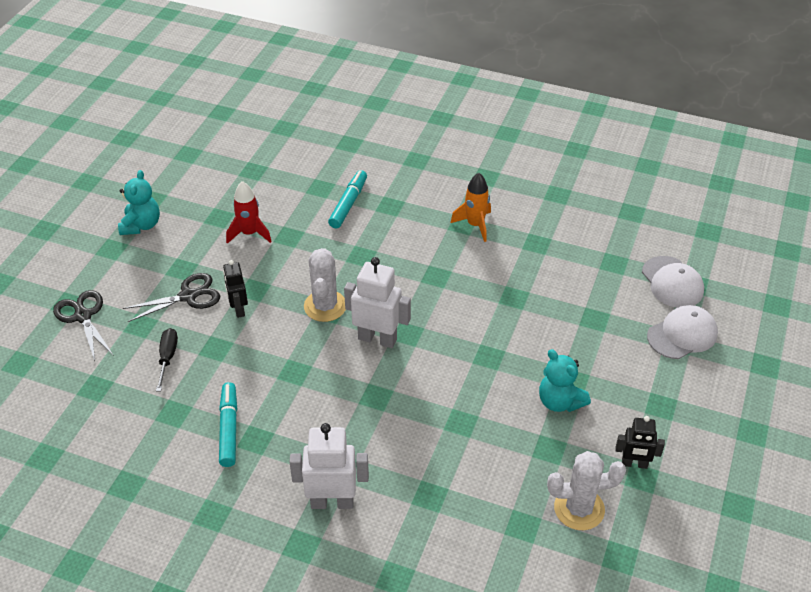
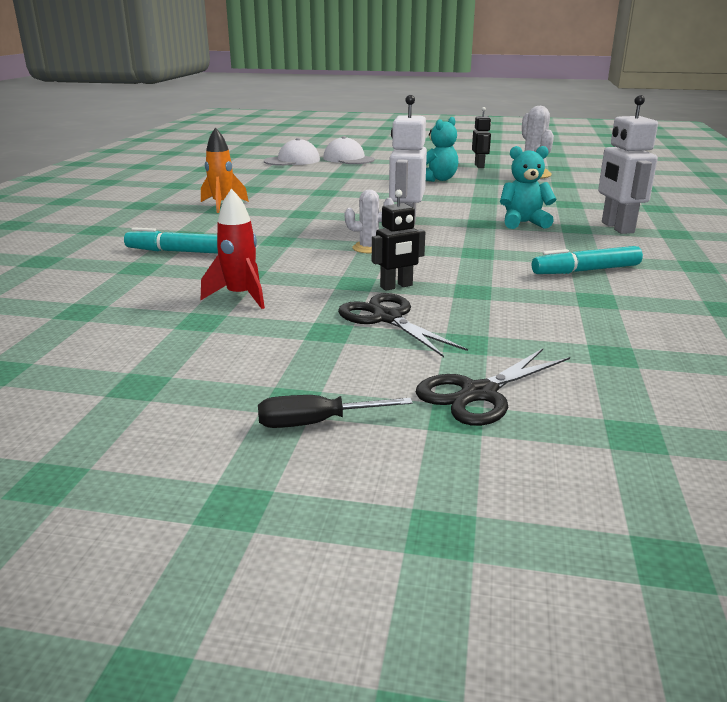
camera: 100 degrees left, 20 degrees down
turquoise teddy bear [118,170,160,235] -> turquoise teddy bear moved to [500,146,556,229]
black screwdriver [156,328,178,391] -> black screwdriver moved to [258,395,413,428]
white cactus [304,248,346,322] -> white cactus [345,190,394,253], size x0.63

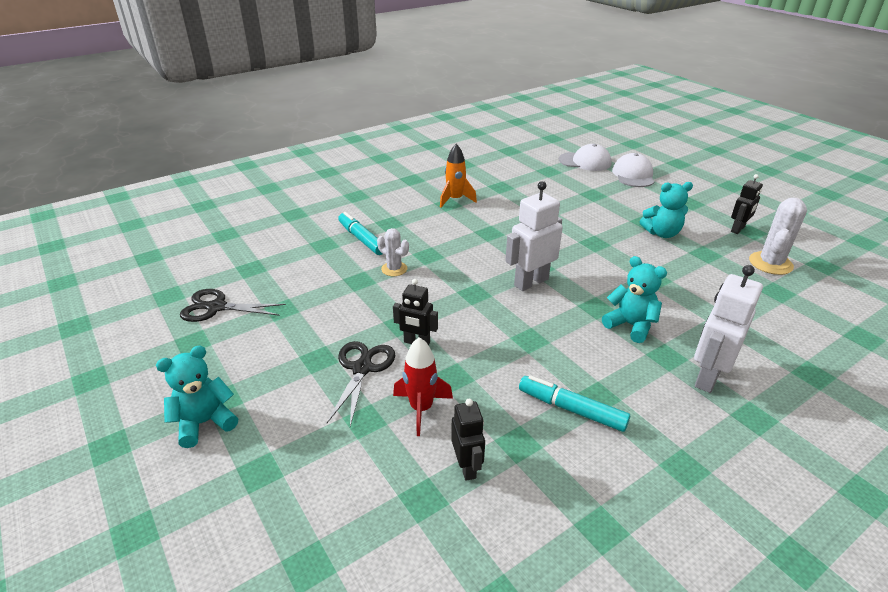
camera: 45 degrees right, 10 degrees up
red rocket [201,189,265,309] -> red rocket moved to [393,337,453,436]
black screwdriver [258,395,413,428] -> turquoise teddy bear [156,346,238,448]
white cactus [345,190,394,253] -> white cactus moved to [377,228,409,276]
black scissors [416,348,570,426] -> black scissors moved to [180,289,286,322]
none -> black robot [451,399,485,481]

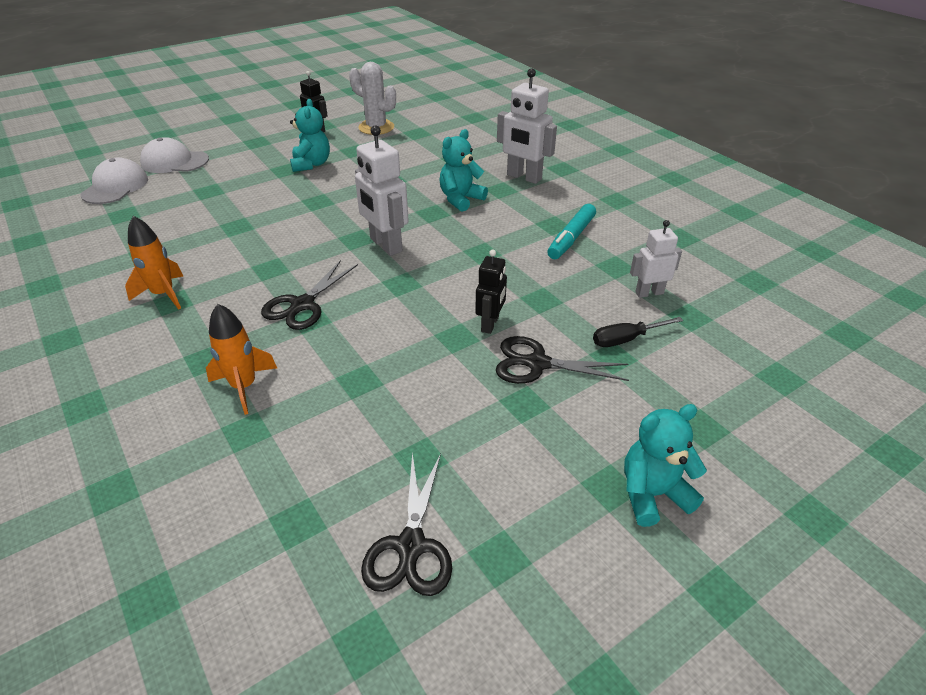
camera: 90 degrees left, 5 degrees up
turquoise teddy bear [156,346,238,448] -> turquoise teddy bear turned 105 degrees clockwise [624,404,707,527]
turquoise marker [338,212,383,255] -> orange rocket [206,304,277,415]
white cactus [377,228,409,276] -> none
red rocket [393,337,453,436] -> none
black robot [451,399,485,481] -> white robot [630,220,682,298]
none -> black scissors [261,260,358,330]
none -> black screwdriver [593,317,683,347]

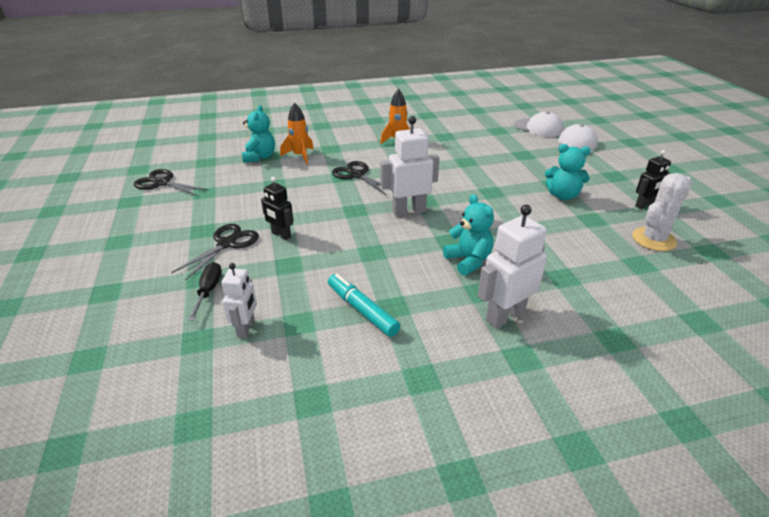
camera: 110 degrees right, 5 degrees down
turquoise teddy bear [624,404,707,527] -> turquoise teddy bear moved to [242,105,275,163]

